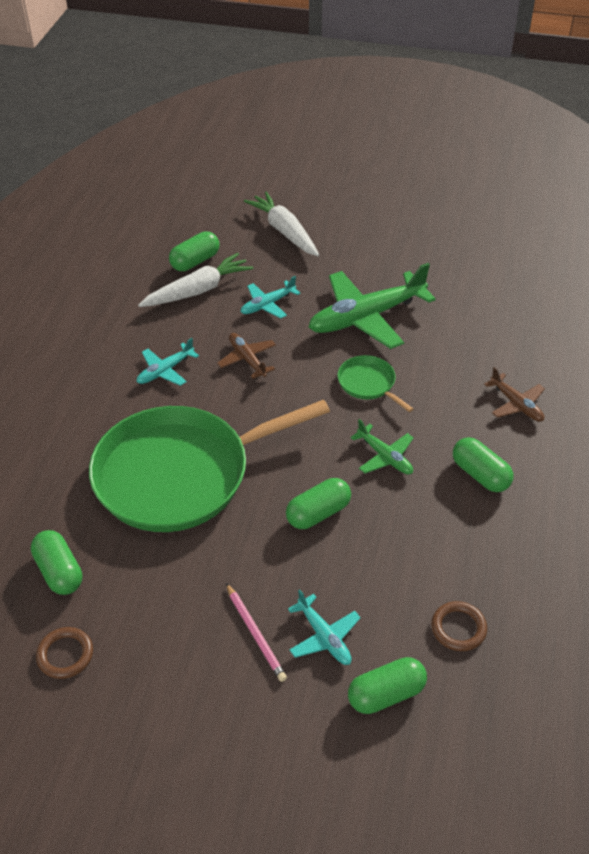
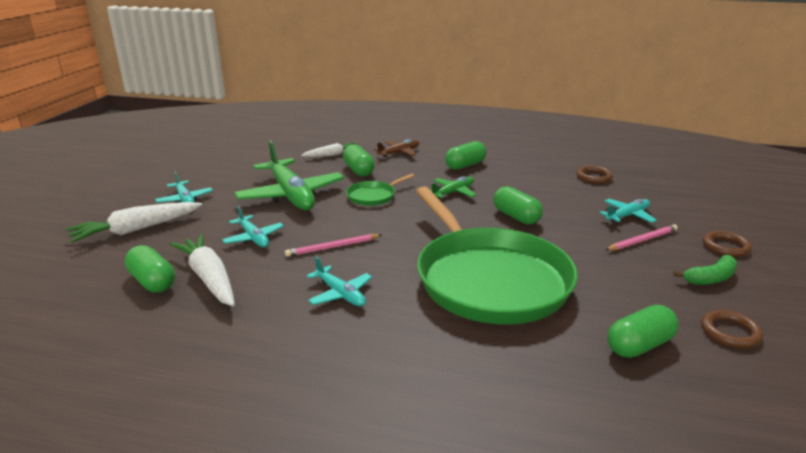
camera: 90 degrees left, 20 degrees down
brown plane [217,333,276,379] -> pink pencil [285,234,382,257]
green capsule [348,657,427,714] -> green capsule moved to [343,144,375,176]
none -> turquoise plane [155,172,213,203]
none -> white carrot [301,143,357,157]
none -> green banana [673,255,737,285]
none -> brown ring [703,231,752,257]

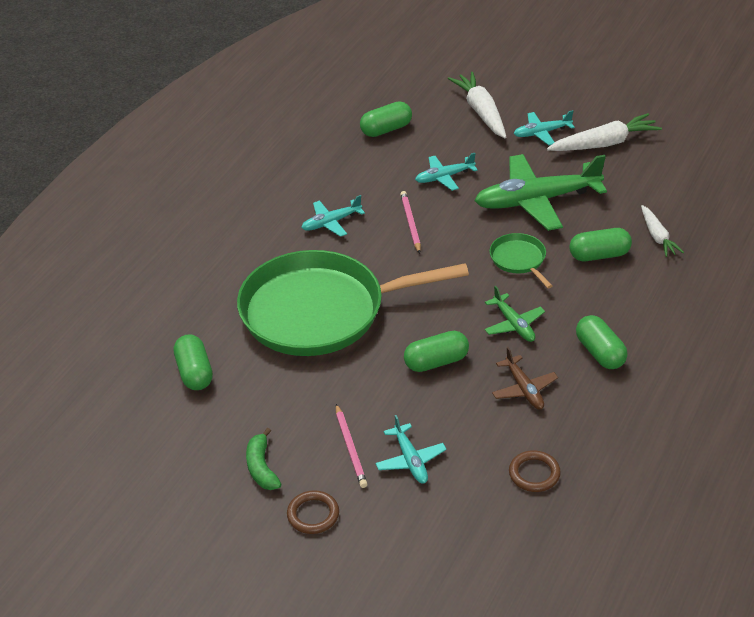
camera: 105 degrees right, 15 degrees up
white carrot [170,234,235,306] -> white carrot moved to [547,113,662,151]
brown plane [374,139,419,157] -> brown plane moved to [492,347,558,410]
brown ring [701,310,763,348] -> none

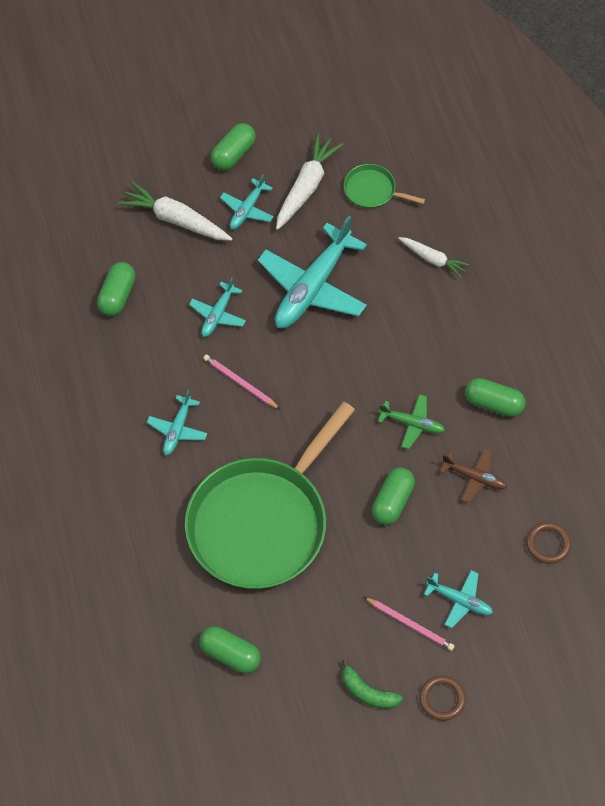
camera: 45 degrees left, 20 degrees up
green plane [474,154,607,231] -> turquoise plane [258,216,367,328]
green pan [489,233,553,288] -> green pan moved to [344,164,425,209]
green capsule [569,228,632,261] -> green capsule moved to [211,123,256,170]

